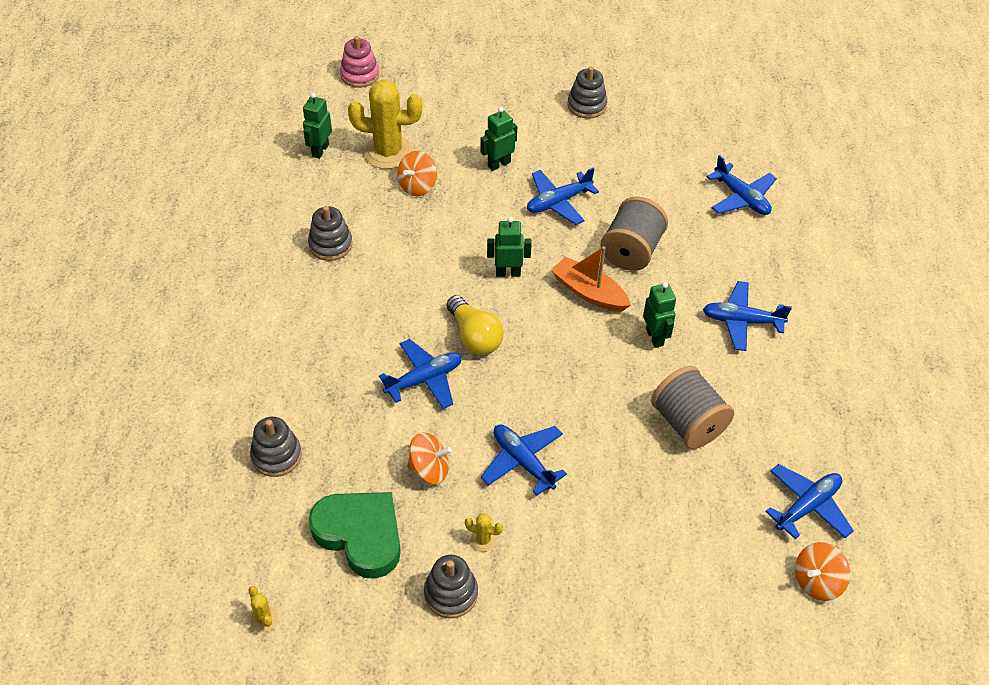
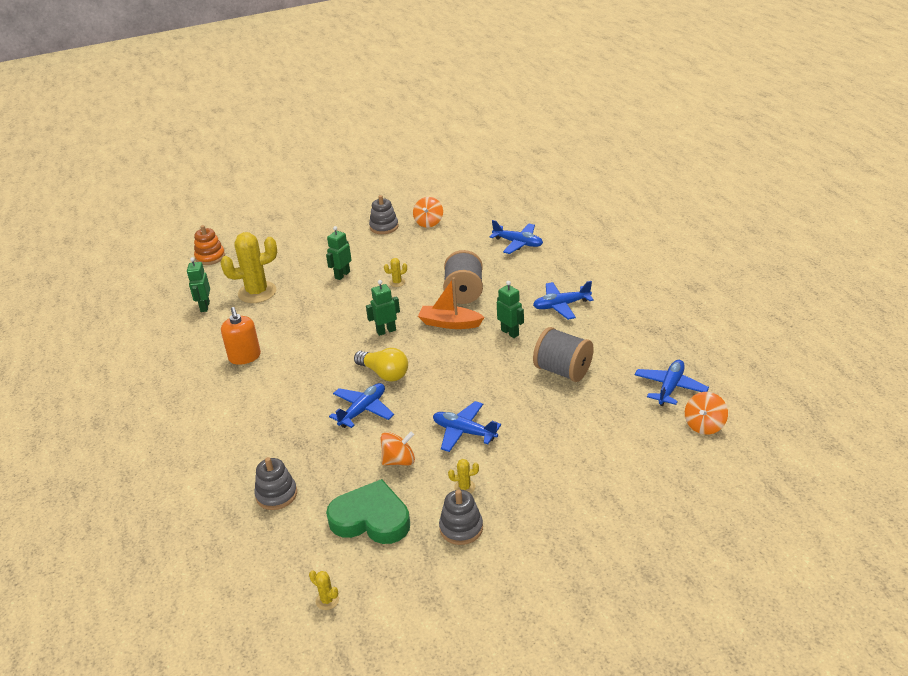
camera: 20 degrees left, 15 degrees down
grey stacking toy [308,206,353,261] -> orange soap dispenser [221,307,261,365]
pink stacking toy [340,36,379,88] -> orange stacking toy [194,225,225,265]
orange spinning top [397,151,437,196] -> orange spinning top moved to [413,197,443,228]
blue plane [527,167,599,225] -> yellow cactus [384,258,407,287]

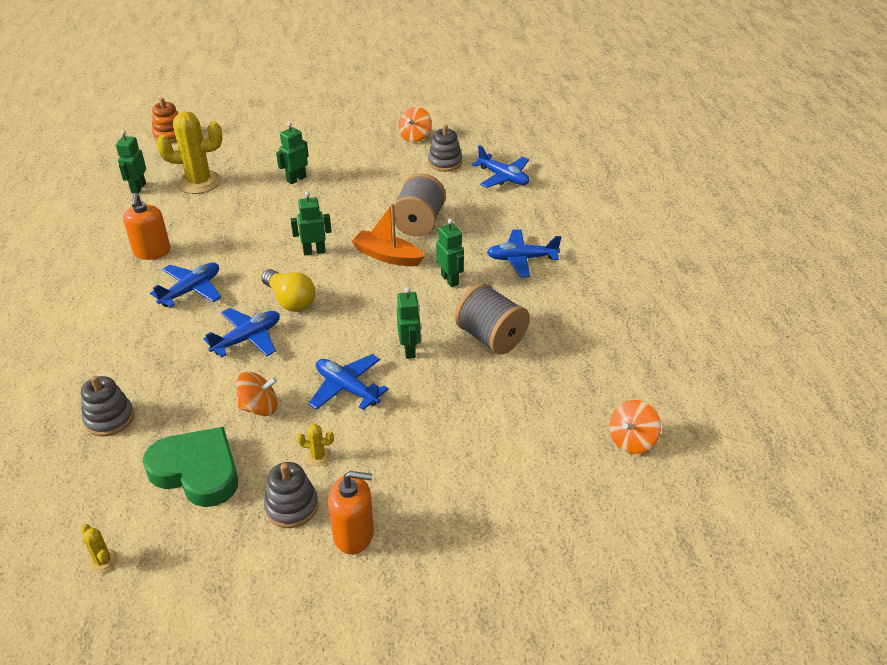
camera: 10 degrees right, 5 degrees up
grey stacking toy [369,195,399,234] -> grey stacking toy moved to [428,124,462,172]
yellow cactus [384,258,407,287] -> none
blue plane [635,360,709,406] -> blue plane moved to [150,262,221,308]
none -> orange soap dispenser [328,471,374,554]
none -> green robot [397,287,421,359]

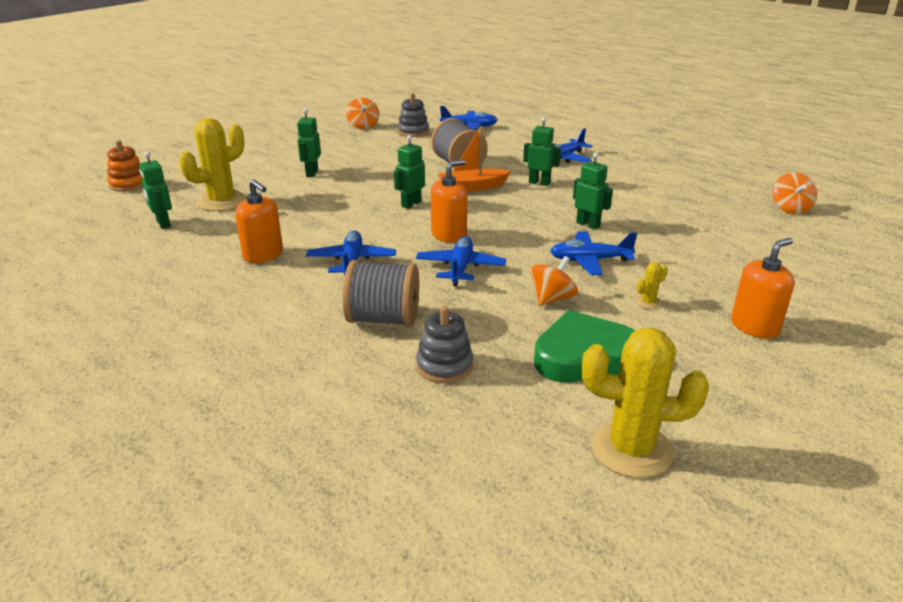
camera: 40 degrees left, 10 degrees down
yellow cactus [81,524,118,573] -> yellow cactus [582,327,709,478], size x2.40
yellow light bulb [261,269,315,312] -> orange soap dispenser [431,160,467,243]
grey stacking toy [264,462,318,528] -> none
grey spool [455,283,530,355] -> grey spool moved to [343,260,419,327]

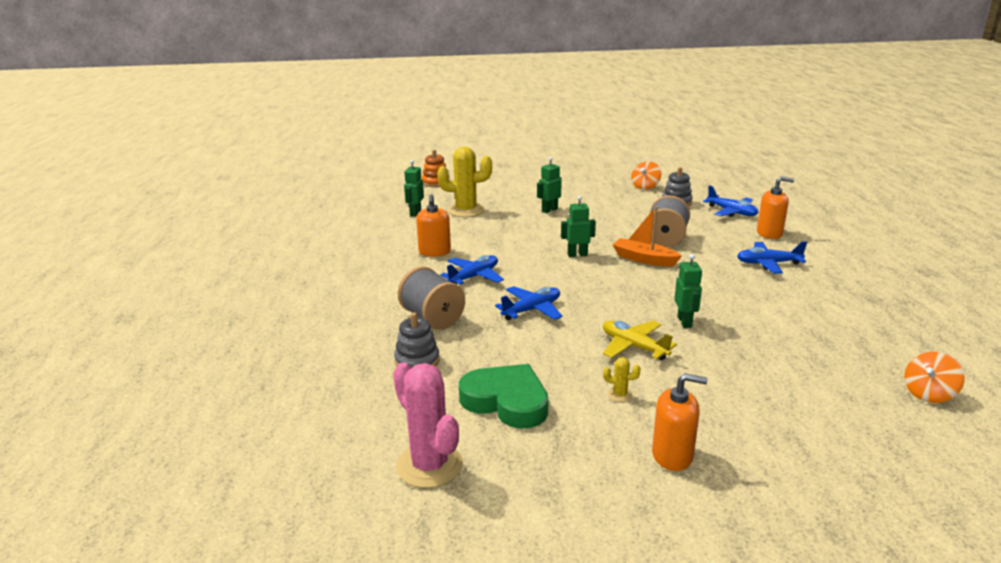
camera: 45 degrees right, 5 degrees down
orange soap dispenser [431,160,467,243] -> orange soap dispenser moved to [757,177,794,239]
green robot [523,117,561,186] -> none
orange spinning top [530,256,578,306] -> none
blue plane [550,231,637,275] -> yellow plane [603,320,677,360]
yellow cactus [582,327,709,478] -> pink cactus [393,362,463,488]

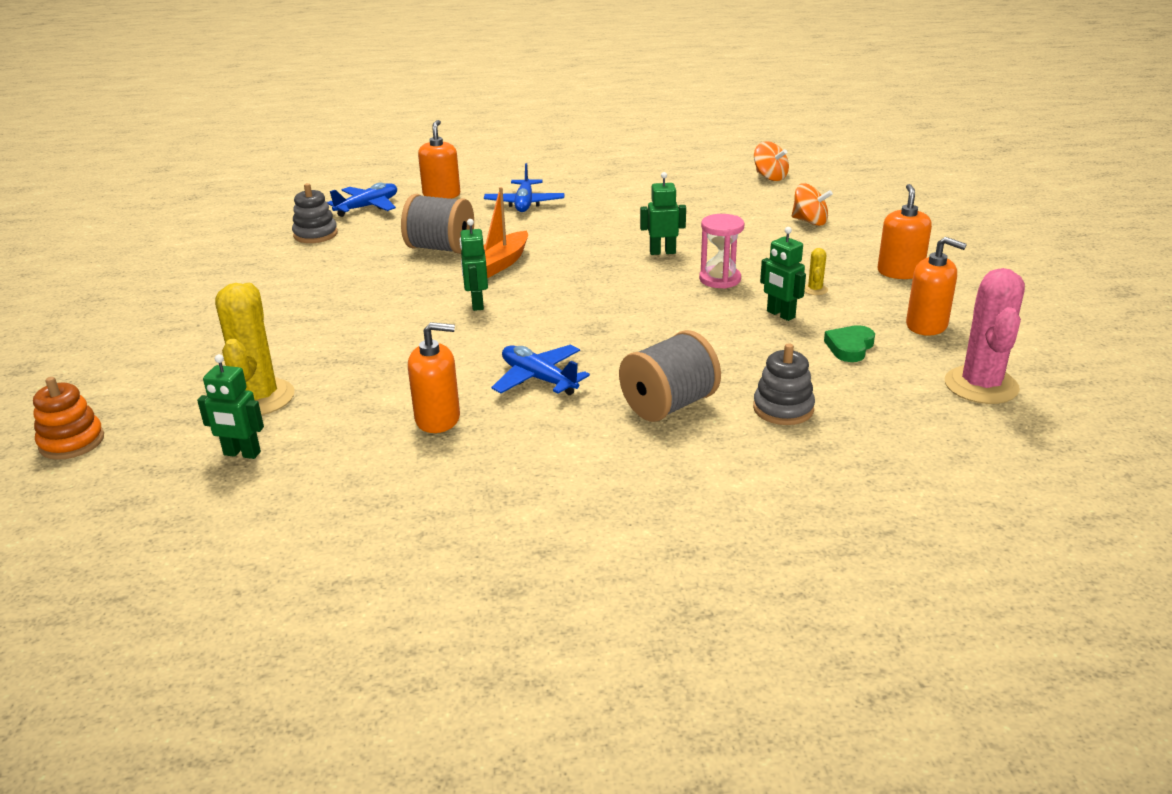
camera: 90 degrees left, 5 degrees up
pink cactus [393,362,463,488] -> pink cactus turned 45 degrees counterclockwise [945,268,1025,404]
green heart [459,364,548,429] -> green heart [824,325,875,362], size x0.53
blue plane [495,286,563,320] -> none
green robot [537,157,562,213] -> green robot moved to [760,227,806,321]
yellow plane [603,320,677,360] -> pink hourglass [699,214,745,289]
orange spinning top [631,161,662,190] -> orange spinning top moved to [792,183,833,226]
none -> orange soap dispenser [906,237,967,336]

